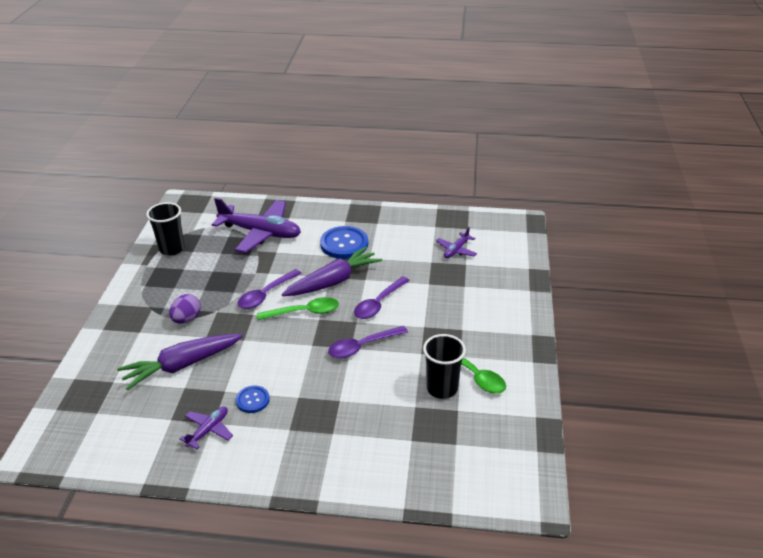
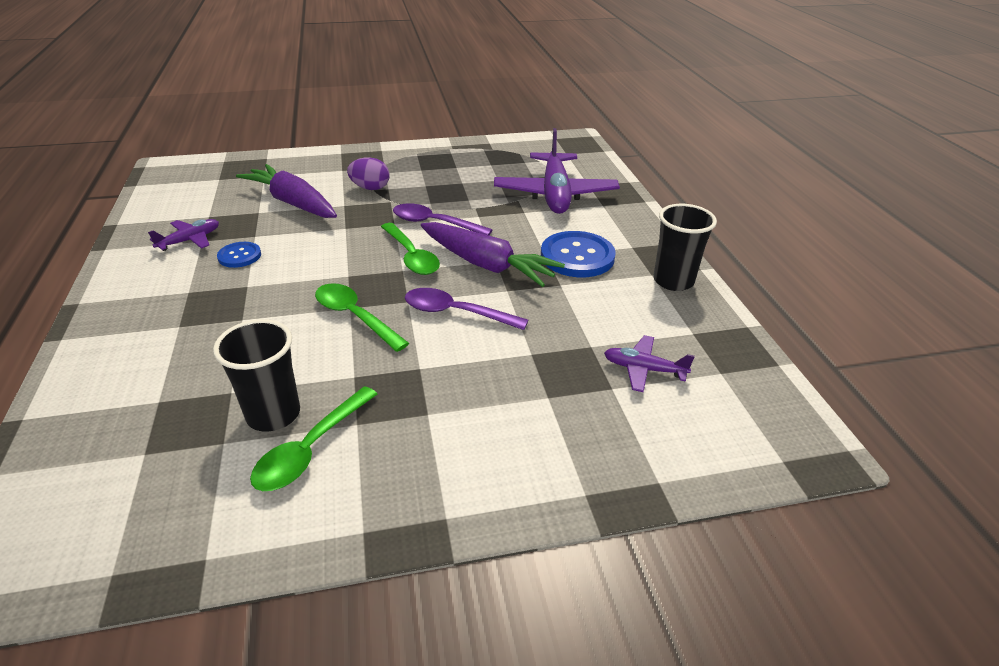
camera: 70 degrees right, 0 degrees up
black cup [146,202,185,256] -> black cup moved to [654,204,717,291]
purple plane [179,407,233,449] -> purple plane turned 60 degrees counterclockwise [148,219,219,251]
purple spoon [328,326,408,358] -> green spoon [315,283,409,352]

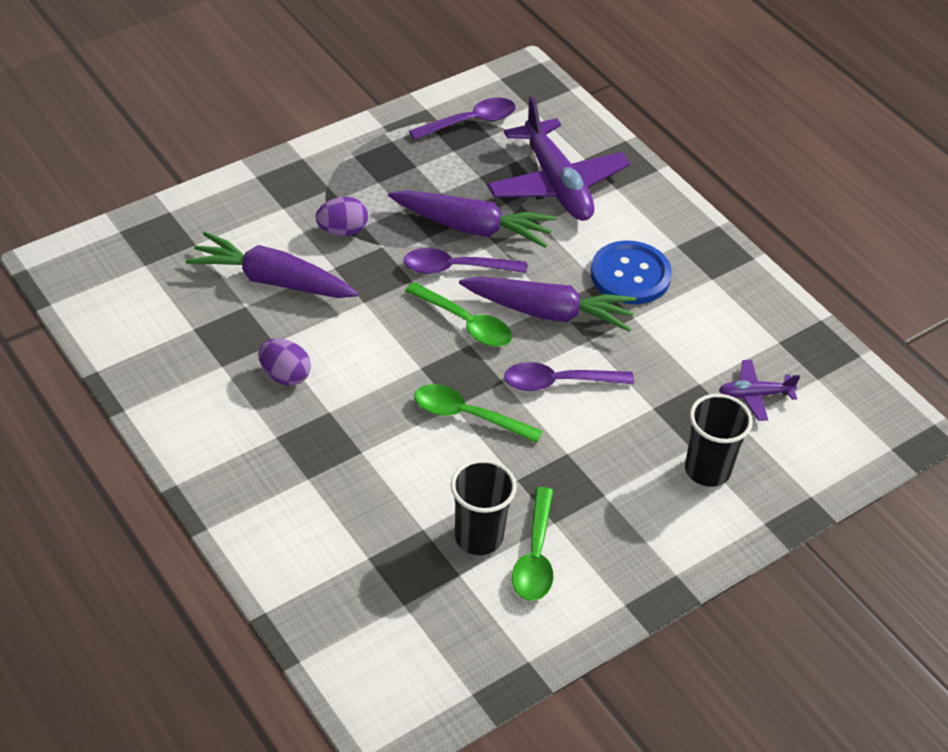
camera: 25 degrees left, 10 degrees up
purple plane [148,219,219,251] -> none
blue button [217,242,261,268] -> purple egg [258,339,311,386]
black cup [654,204,717,291] -> black cup moved to [685,394,753,487]
none -> purple carrot [388,190,556,248]
none -> purple spoon [409,98,516,140]

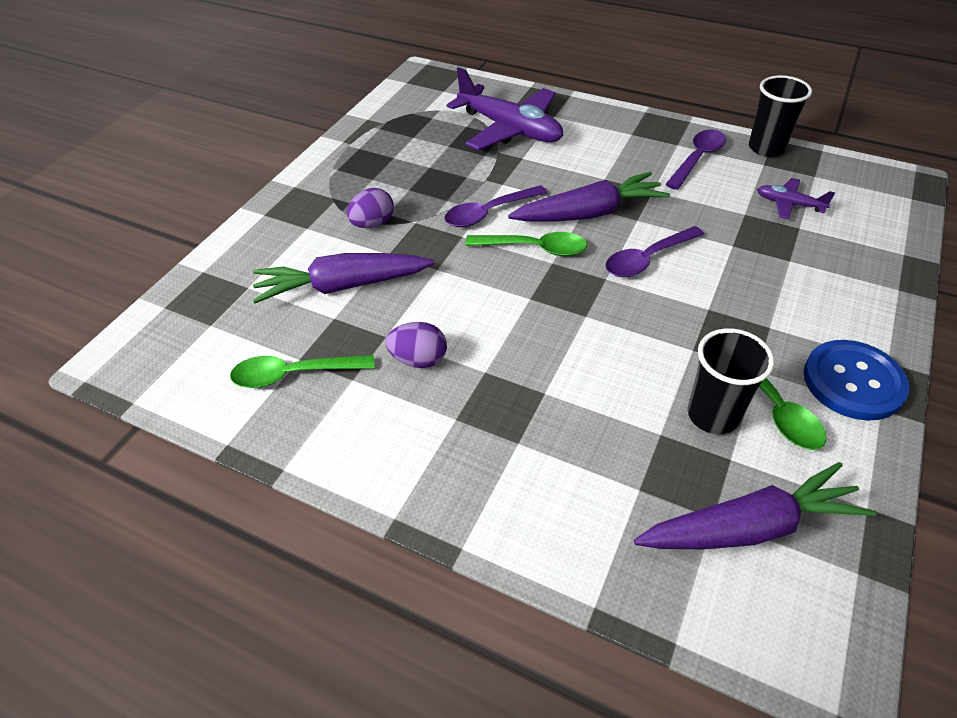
camera: 25 degrees left, 0 degrees up
purple carrot [388,190,556,248] -> purple carrot moved to [634,462,877,549]
purple spoon [409,98,516,140] -> purple spoon moved to [665,130,726,190]
green spoon [414,384,542,443] -> green spoon moved to [230,355,375,388]
blue button [591,240,672,304] -> blue button moved to [804,340,910,421]
black cup [685,394,753,487] -> black cup moved to [749,75,812,157]
purple plane [719,360,800,421] -> purple plane turned 60 degrees clockwise [757,178,835,220]

